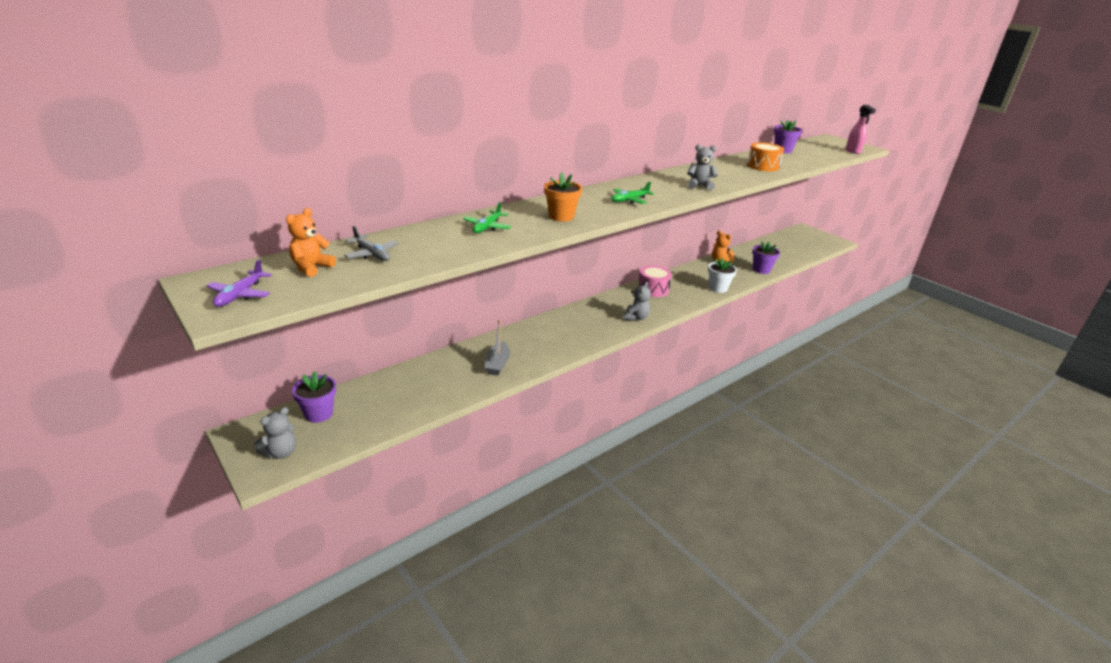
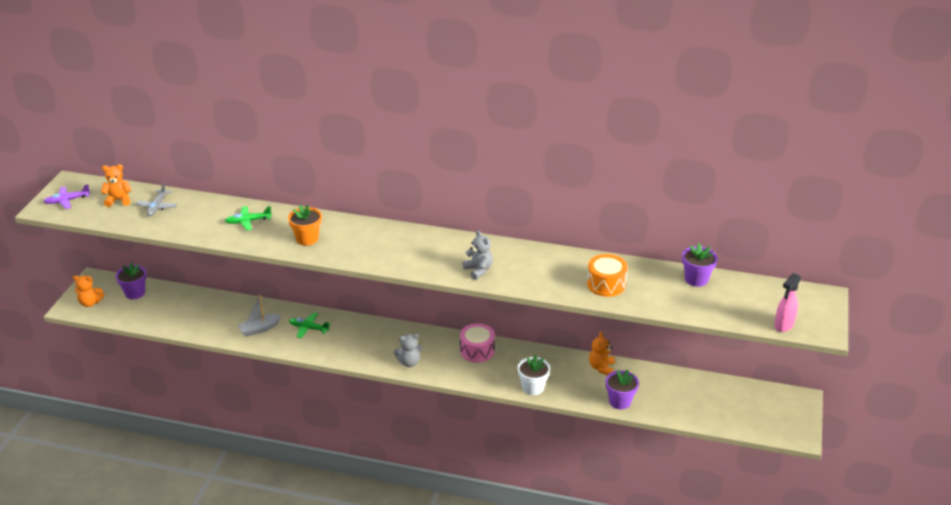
camera: 55 degrees right, 5 degrees up
grey teddy bear [254,407,296,459] -> orange teddy bear [73,275,104,307]
green plane [611,182,654,204] -> green plane moved to [289,313,331,338]

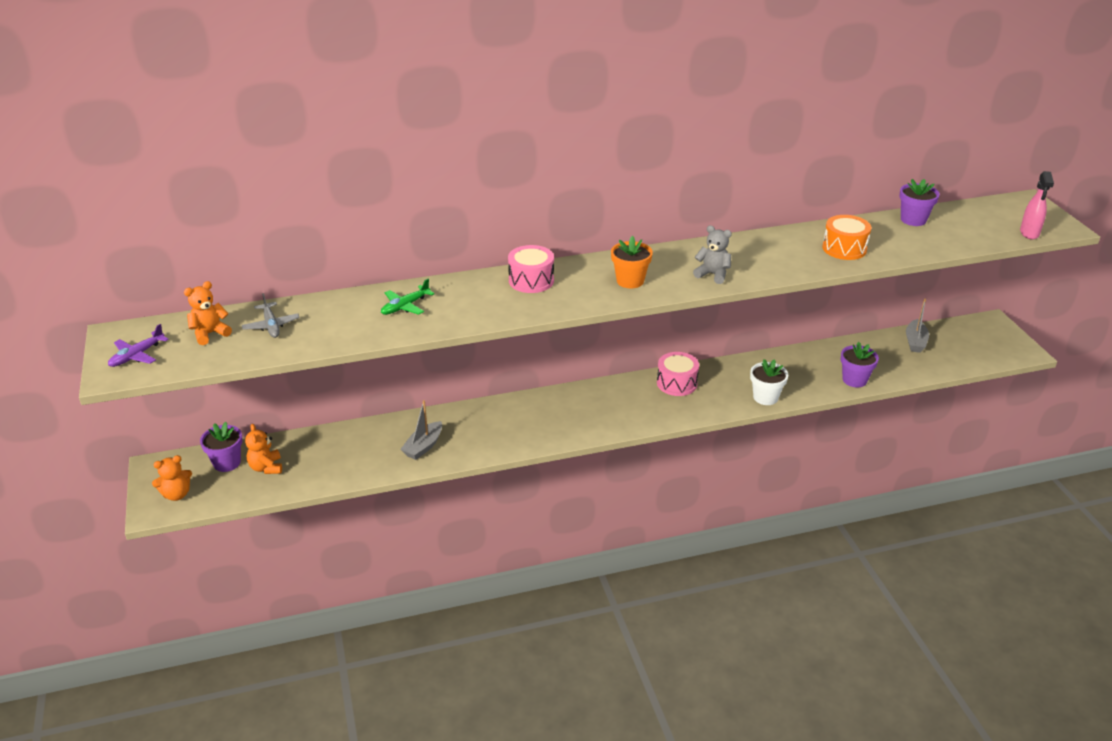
camera: 30 degrees left, 0 degrees up
orange flower pot [288,205,322,246] -> orange flower pot moved to [611,236,653,288]
green plane [289,313,331,338] -> none
grey teddy bear [393,333,423,367] -> none
orange teddy bear [589,332,615,375] -> orange teddy bear moved to [245,424,282,474]
none -> pink drum [508,245,554,293]
none -> grey boat [906,299,929,353]

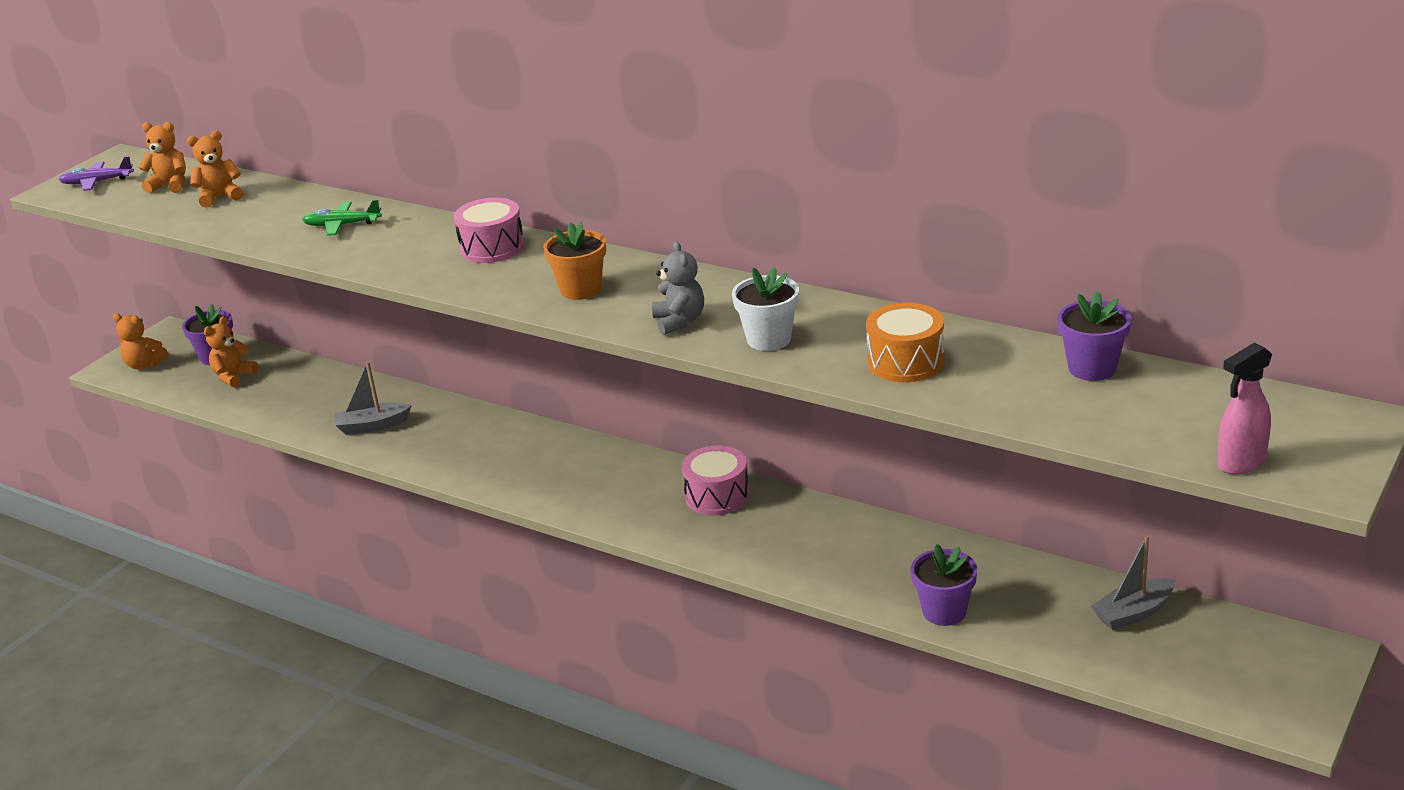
camera: 50 degrees right, 5 degrees down
grey plane [242,293,300,338] -> orange teddy bear [187,130,243,208]
white flower pot [750,359,788,405] -> white flower pot moved to [732,267,799,351]

